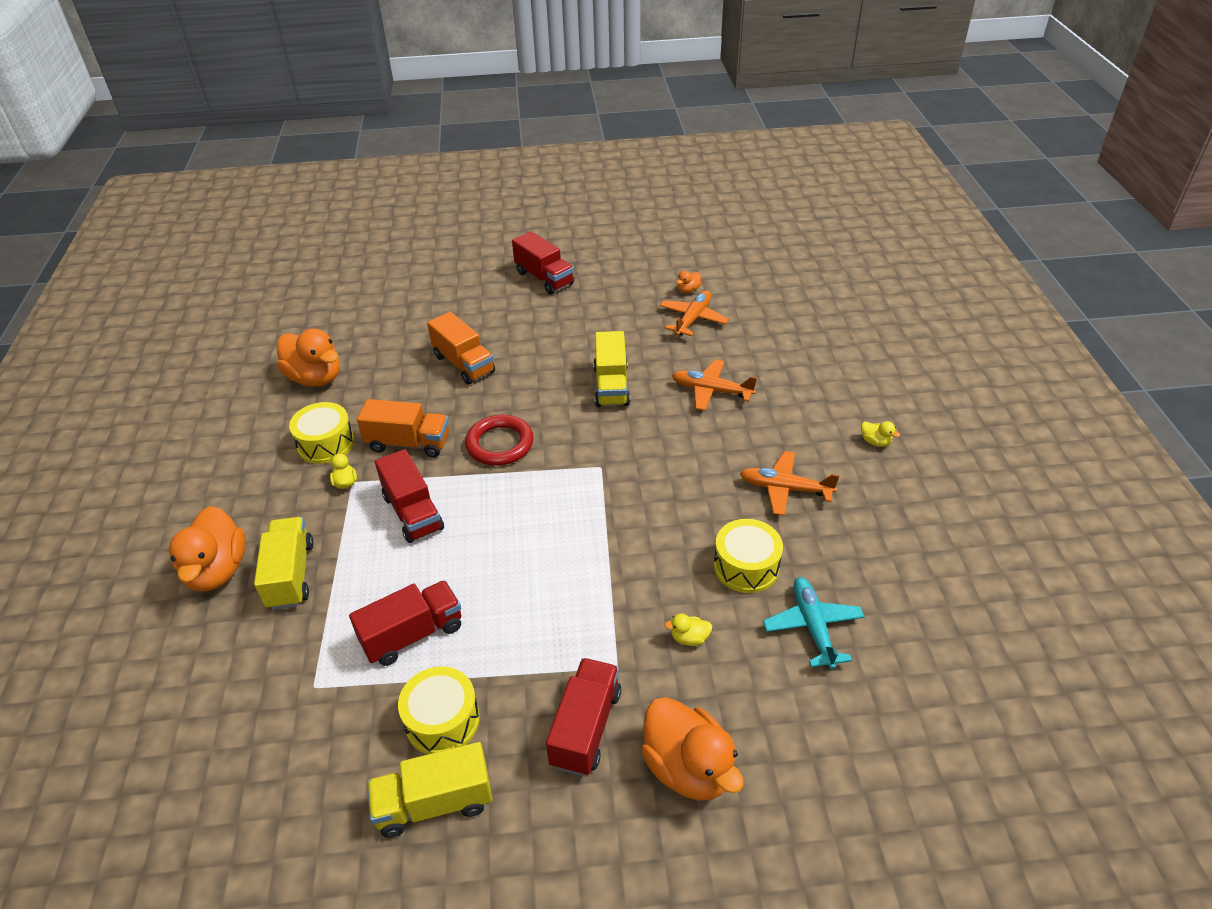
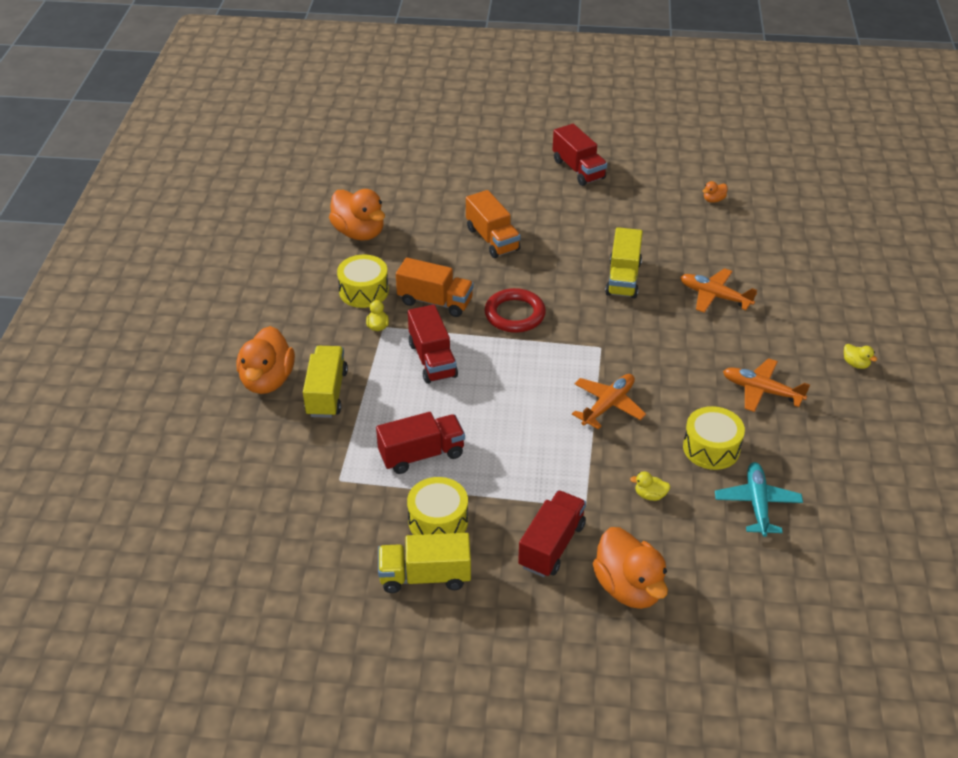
camera: 10 degrees right, 0 degrees up
orange plane [660,290,729,336] -> orange plane moved to [572,374,646,429]

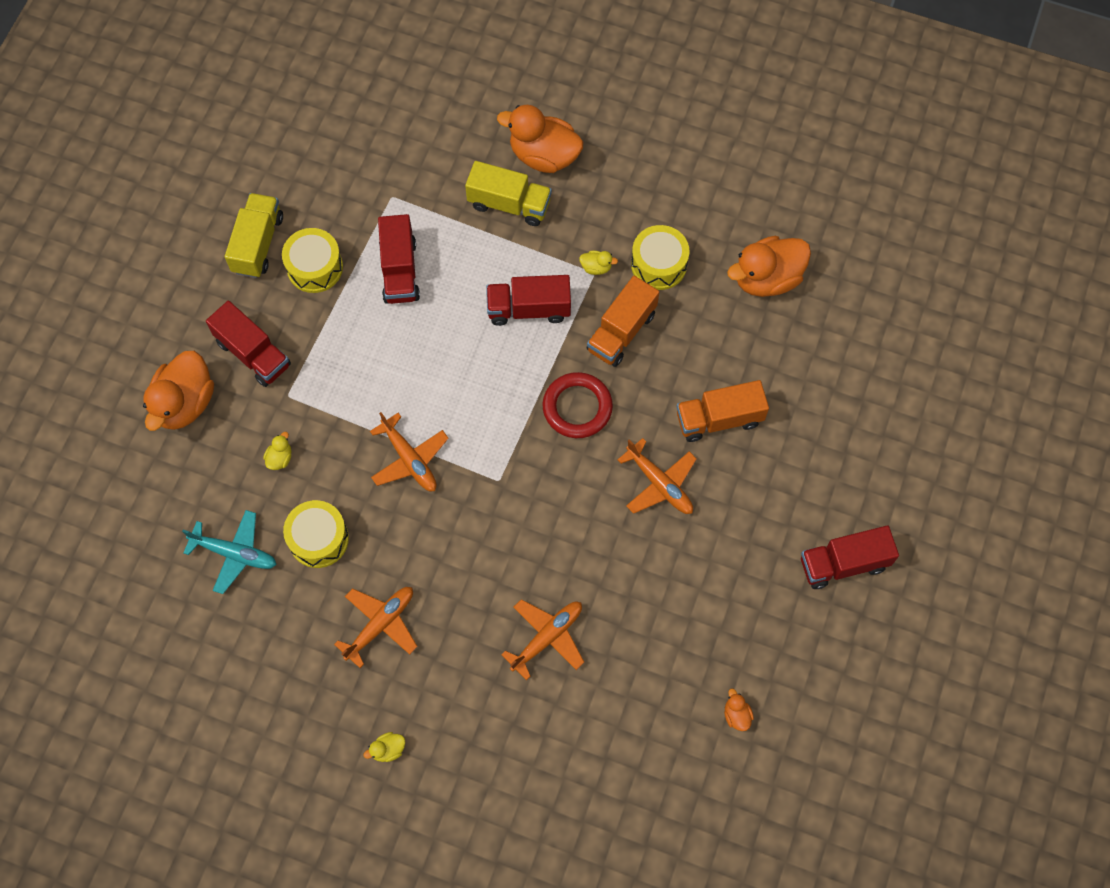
camera: 105 degrees right, 25 degrees up
orange duck [593,527,668,609] -> orange duck turned 60 degrees counterclockwise [143,351,214,431]
yellow truck [605,227,643,298] -> none
none -> orange plane [617,438,697,514]

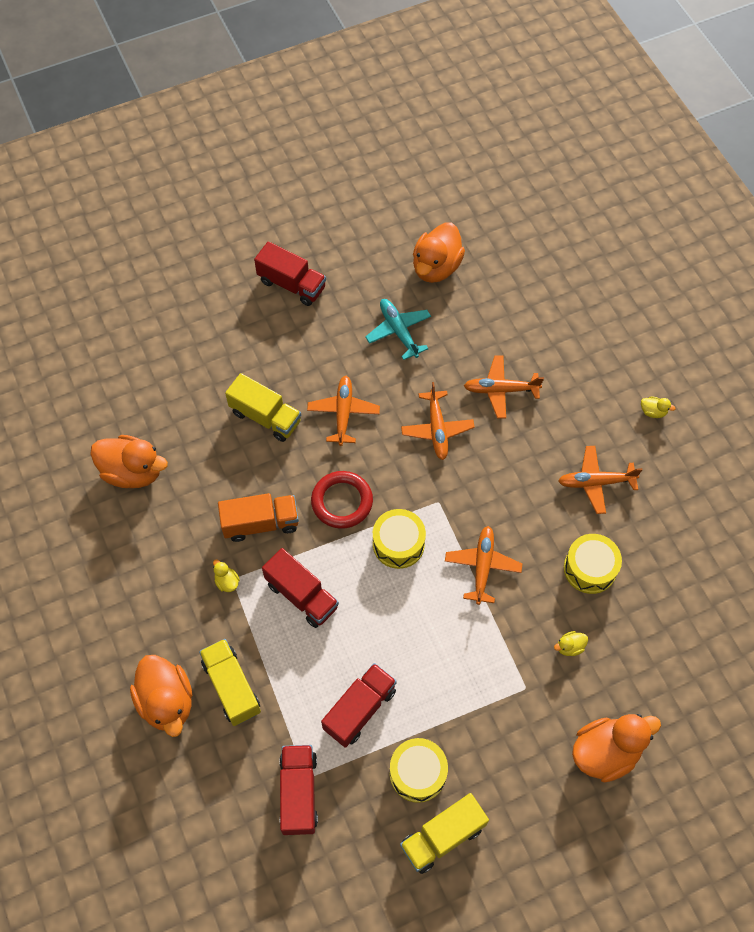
camera: 135 degrees left, 5 degrees down
turquoise plane [182,510,277,594] -> turquoise plane moved to [365,299,431,360]
red truck [206,301,291,387] -> red truck moved to [279,745,318,835]
yellow drum [631,225,690,290] -> yellow drum moved to [373,509,426,569]
orange truck [677,380,769,442] -> yellow truck [225,373,301,442]
orange duck [724,689,754,731] -> orange duck [413,222,465,283], size x2.36
none -> orange plane [401,382,475,460]

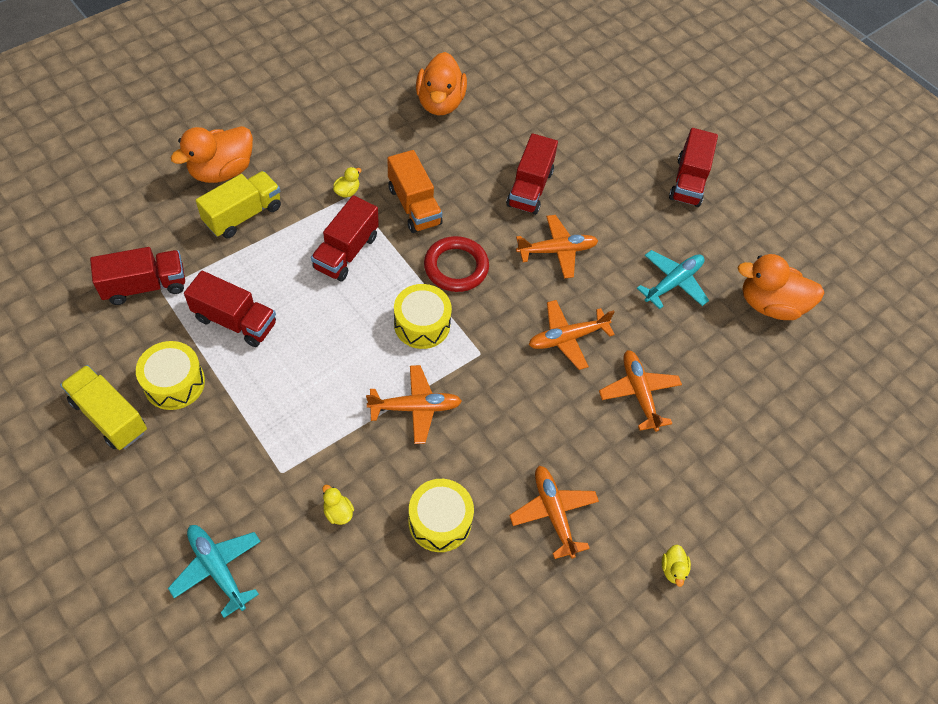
camera: 70 degrees right, 5 degrees down
yellow truck [225,373,301,442] -> red truck [506,133,558,215]
orange duck [572,714,661,783] -> turquoise plane [168,525,261,618]

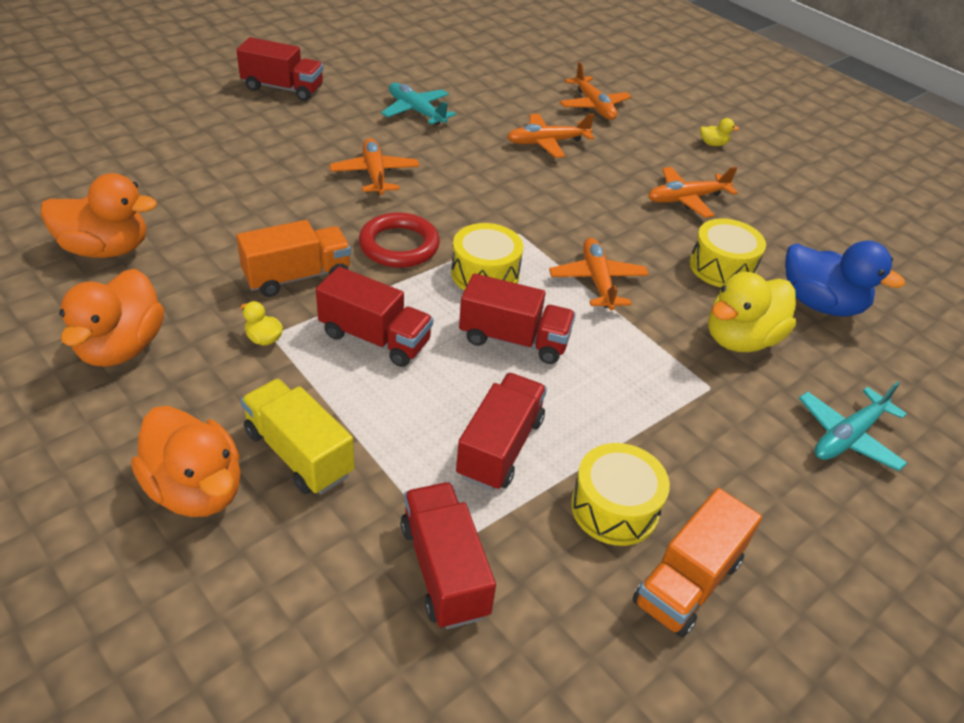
camera: 90 degrees left, 15 degrees down
yellow truck [60,365,147,450] -> orange truck [633,488,762,638]
yellow duck [322,485,354,525] -> yellow duck [708,272,796,352], size x2.36
red truck [506,133,558,215] -> red truck moved to [459,273,576,364]
orange plane [529,300,615,370] -> orange plane moved to [560,62,632,120]
orange duck [738,254,824,320] -> orange duck moved to [59,269,164,367]
none -> blue duck [785,241,905,317]

